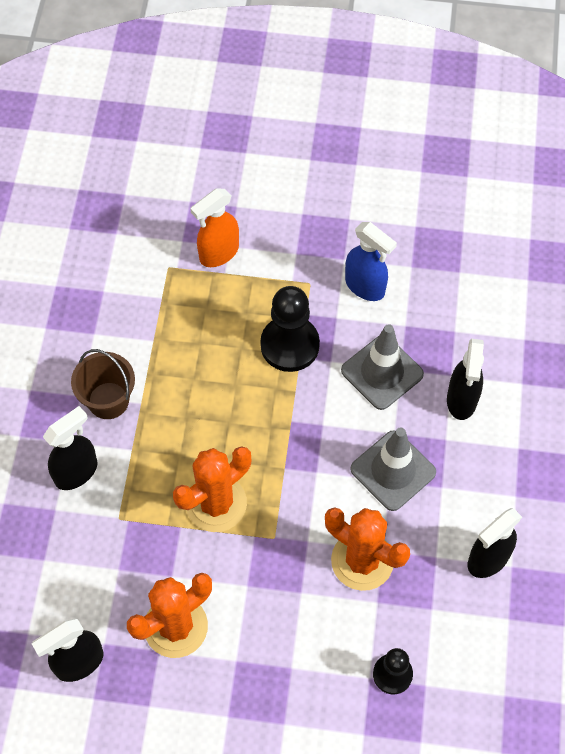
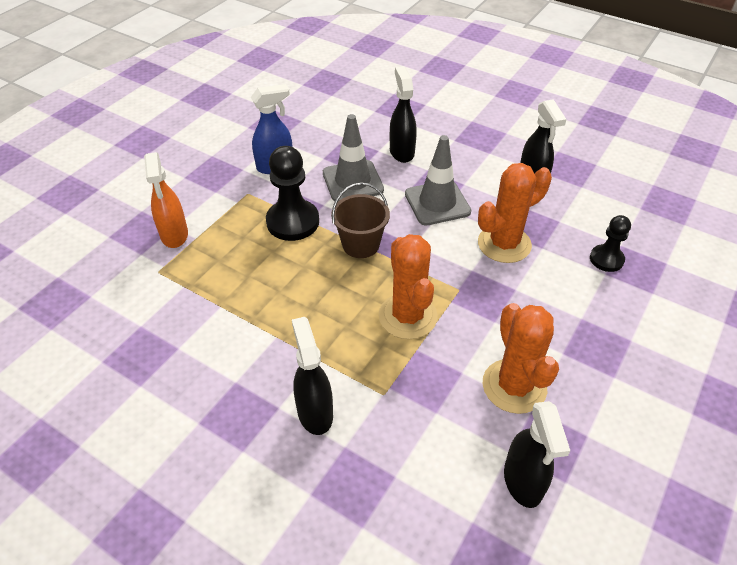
camera: 65 degrees left, 15 degrees down
brown bucket [71,349,135,419] -> brown bucket moved to [331,182,390,258]
black spray bottle [447,339,484,420] -> black spray bottle turned 135 degrees counterclockwise [390,66,417,163]

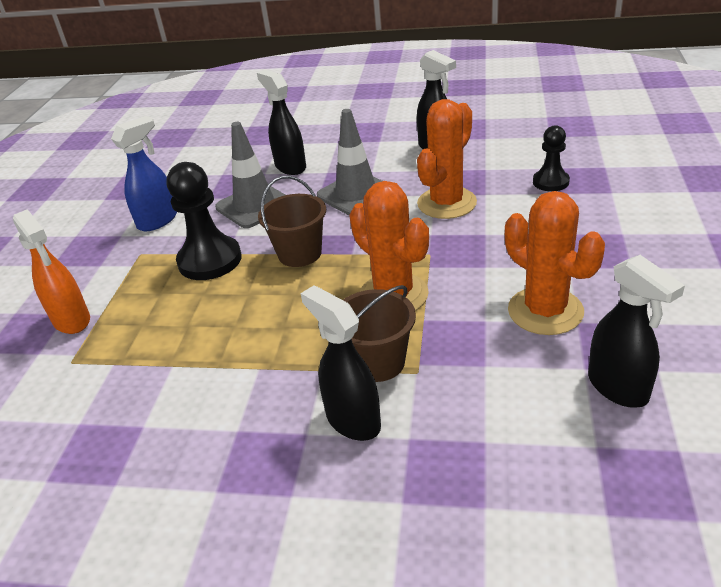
camera: 20 degrees left, 10 degrees down
none -> brown bucket [343,285,416,382]

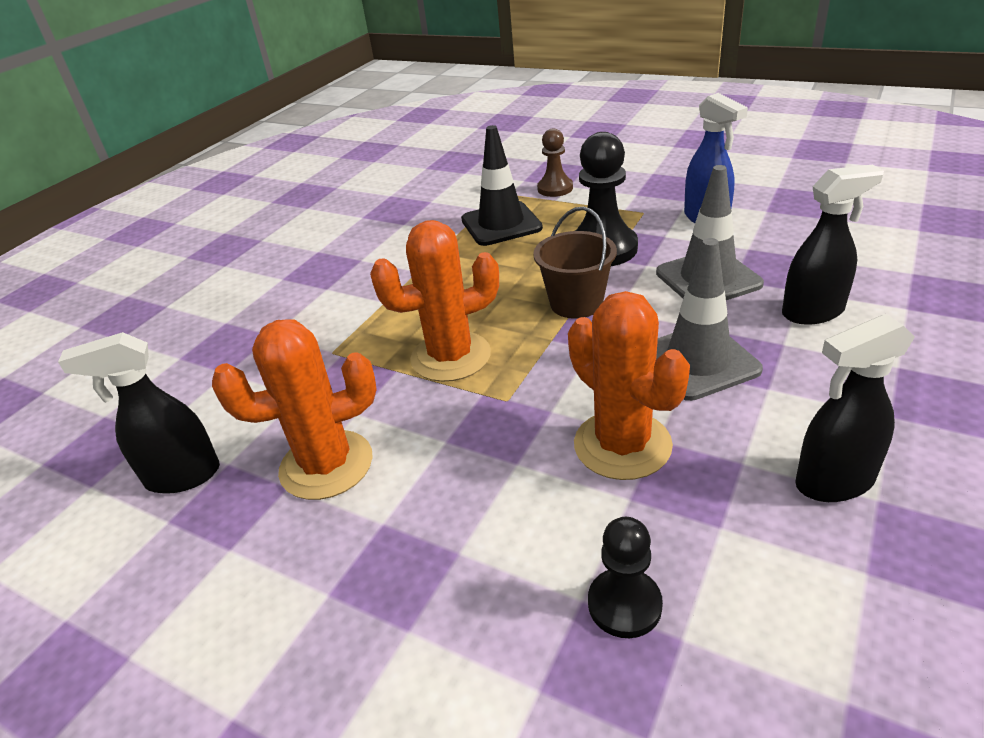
camera: 110 degrees right, 0 degrees up
orange spray bottle [13,209,90,334] -> brown pawn [537,128,573,197]
black spray bottle [301,285,381,441] -> none
brown bucket [343,285,416,382] -> none
none -> black traffic cone [461,125,543,246]

